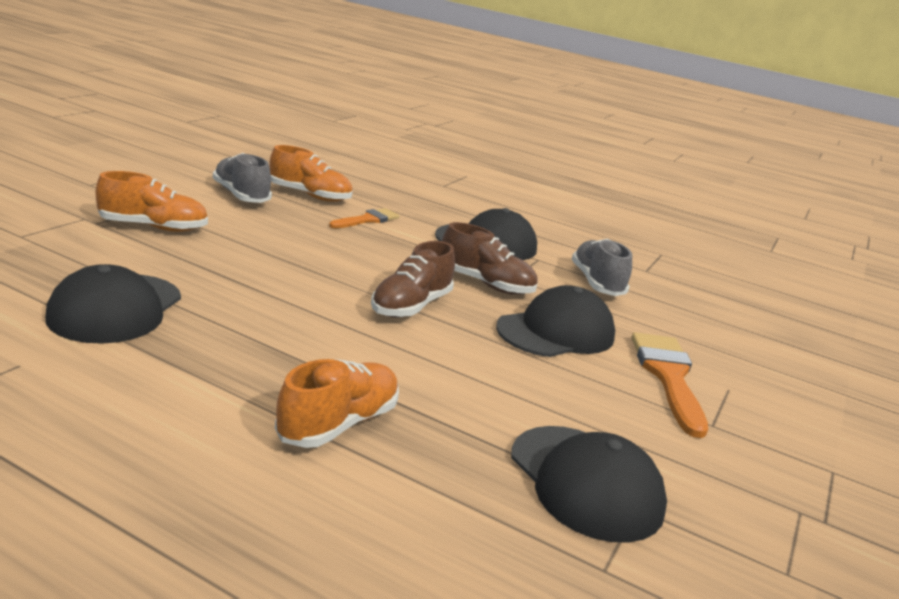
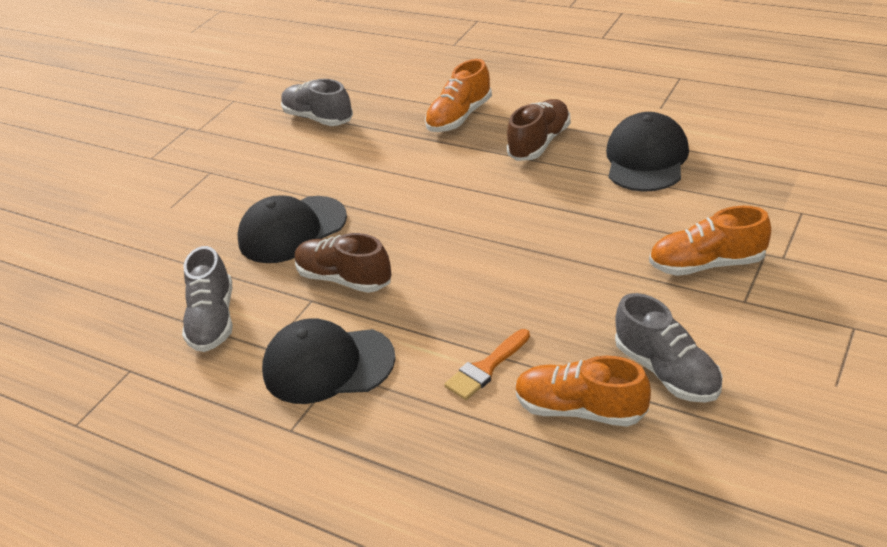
camera: 170 degrees left, 15 degrees up
brown shoe [371,241,455,318] -> brown shoe moved to [507,99,571,161]
black cap [511,426,667,543] -> grey shoe [281,79,353,126]
orange brush [632,332,708,438] -> none

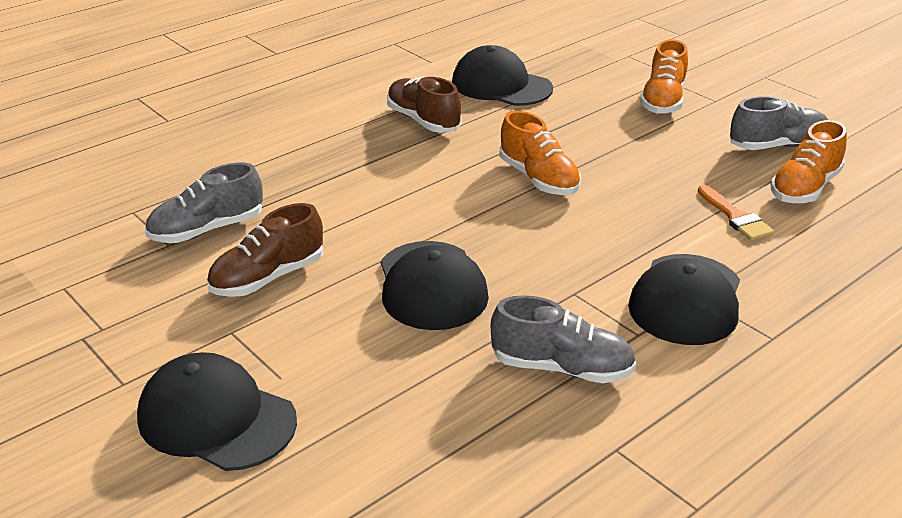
camera: 75 degrees left, 5 degrees down
brown shoe [295,233,391,293] -> brown shoe moved to [207,203,323,297]
orange shoe [425,59,492,132] -> orange shoe moved to [499,111,581,195]
none -> black cap [137,352,297,471]

